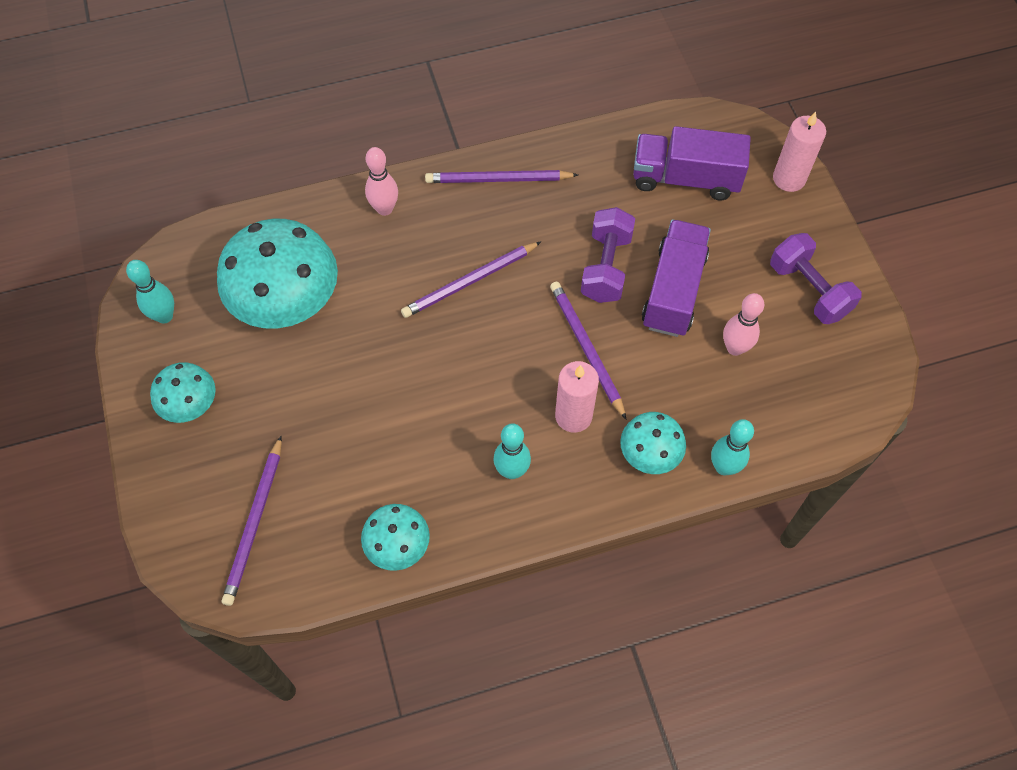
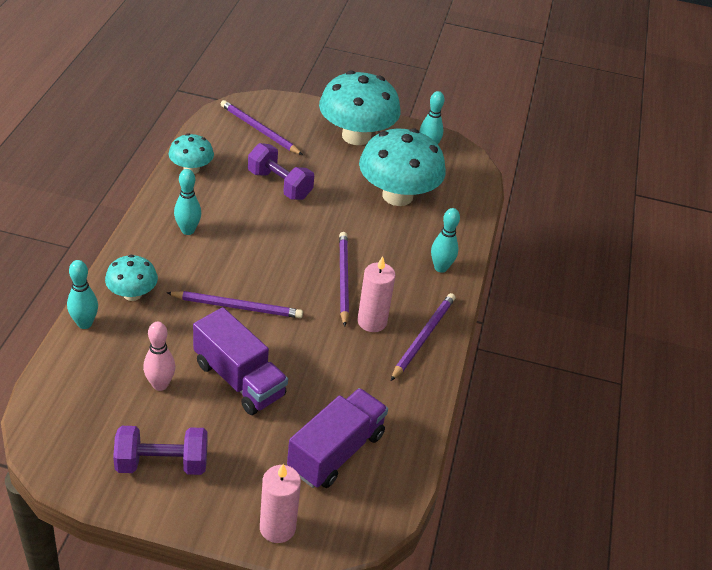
camera: 115 degrees right, 20 degrees down
turquoise mushroom [150,362,216,423] -> turquoise mushroom [319,71,401,145], size x1.92
pink bowling pin [365,147,398,216] -> turquoise bowling pin [431,208,460,273]
pink candle [555,361,599,433] -> pink candle moved to [358,256,395,332]
purple dumbbell [581,207,635,303] -> purple dumbbell moved to [248,143,314,200]

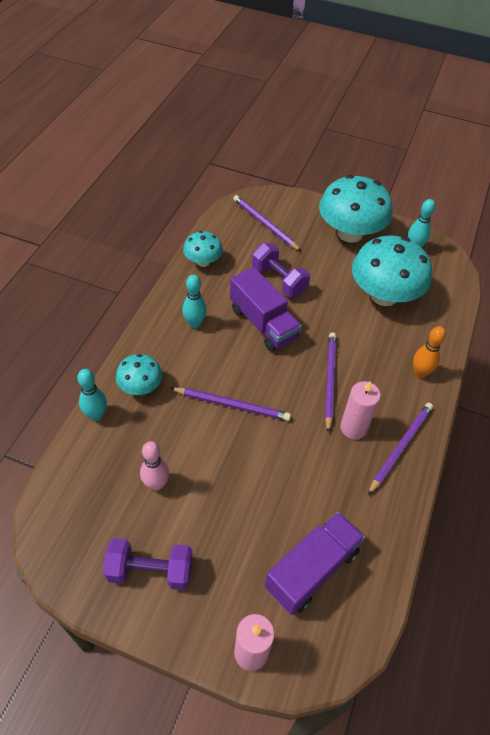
camera: 10 degrees right, 10 degrees up
purple truck [193,307,288,415] -> purple truck moved to [230,267,301,352]
turquoise bowling pin [431,208,460,273] -> orange bowling pin [413,326,446,378]

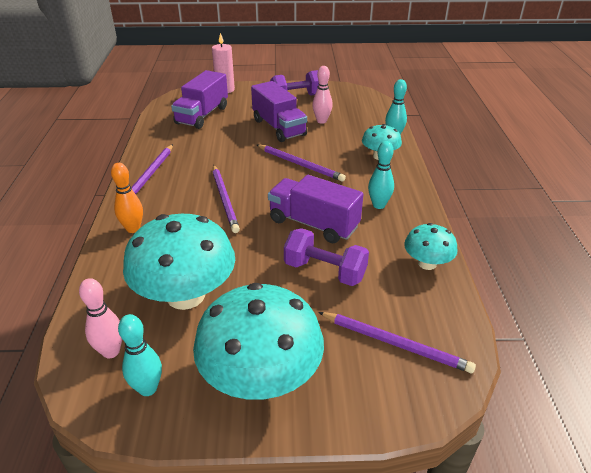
camera: 160 degrees right, 15 degrees down
purple pencil [170,387,291,421] -> purple pencil turned 135 degrees counterclockwise [257,145,346,182]
pink candle [340,381,381,439] -> none
none -> pink bowling pin [79,278,122,359]
none -> purple truck [251,81,307,142]

